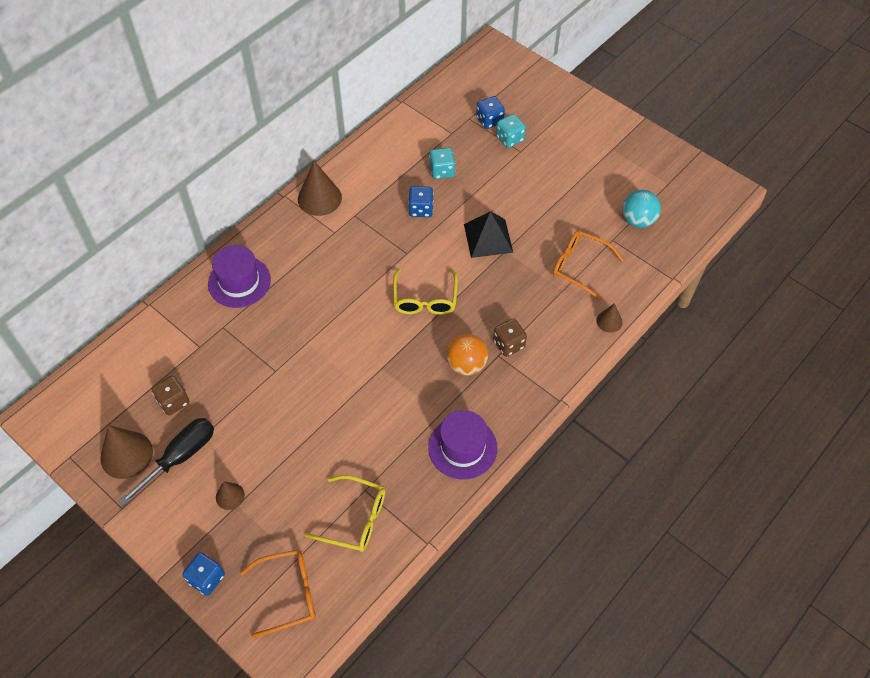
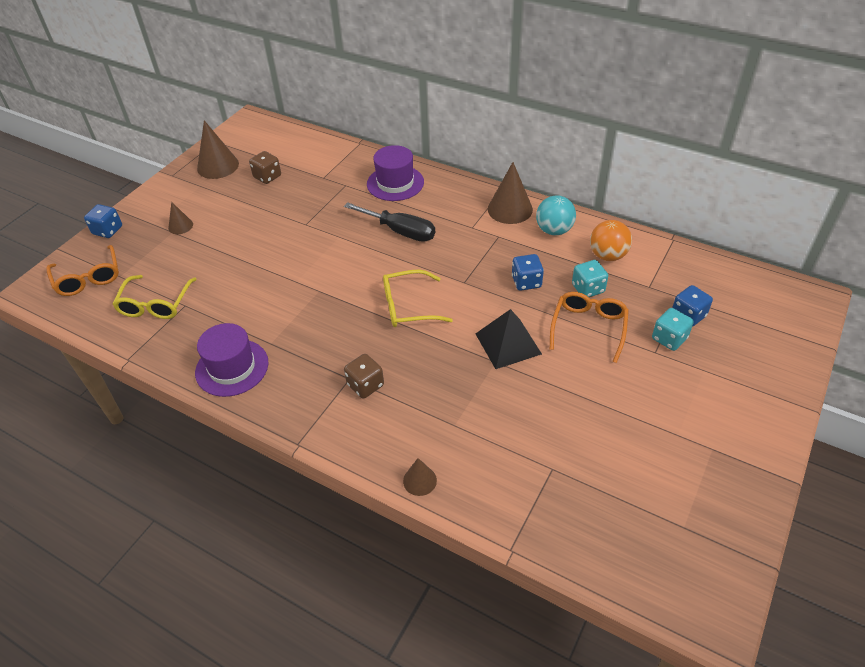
camera: 80 degrees right, 10 degrees down
black screwdriver [118,418,214,506] -> black screwdriver moved to [344,202,435,242]
orange ball [446,334,488,376] -> orange ball moved to [590,220,632,261]
orange glasses [553,231,623,300] -> orange glasses moved to [550,292,629,363]
turquoise ball [622,190,661,228] -> turquoise ball moved to [536,195,576,235]

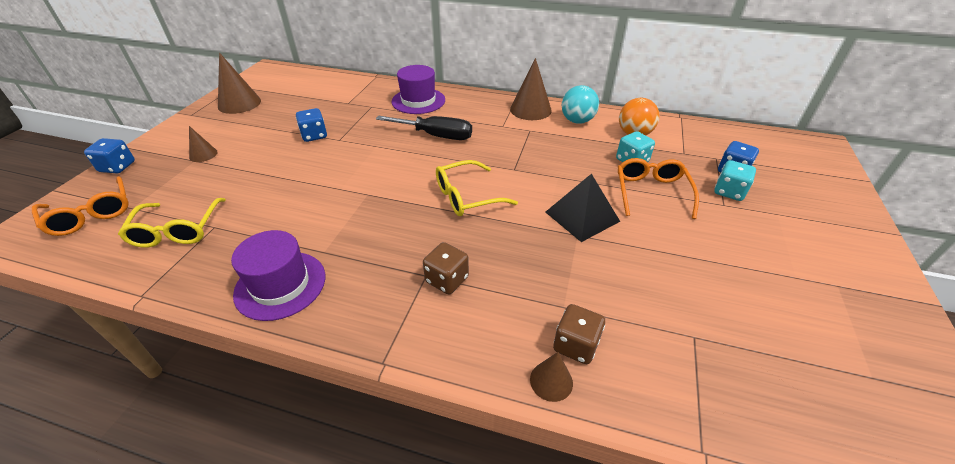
camera: 15 degrees left, 5 degrees down
brown dice [249,151,281,184] -> brown dice moved to [553,304,605,364]
blue dice [512,254,544,291] -> blue dice moved to [296,108,327,142]

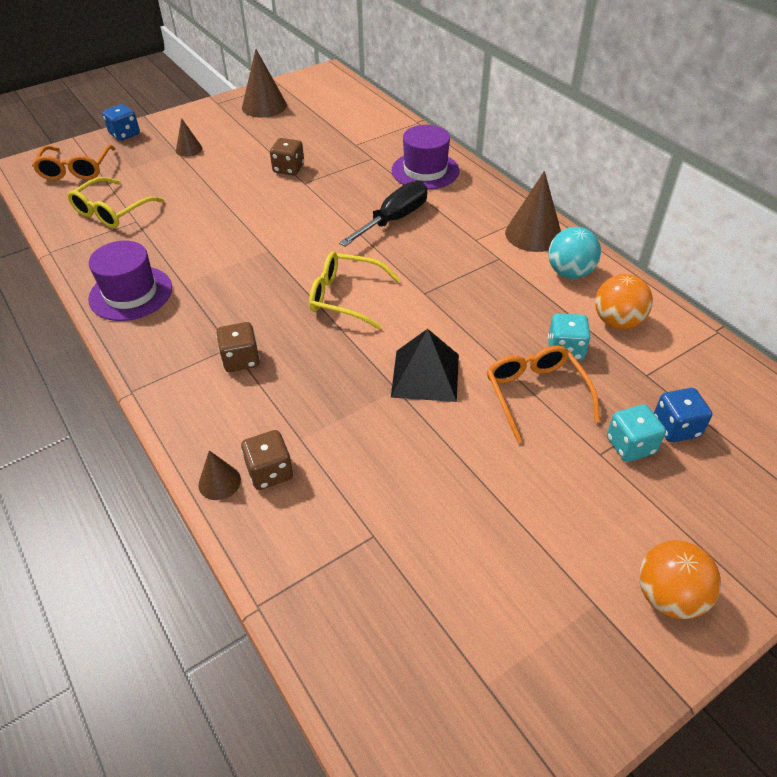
camera: 40 degrees right, 5 degrees up
blue dice [296,108,327,142] -> brown dice [270,138,304,176]
black screwdriver [376,116,472,140] -> black screwdriver turned 105 degrees counterclockwise [339,181,428,247]
orange glasses [618,158,699,219] -> orange glasses turned 60 degrees counterclockwise [487,345,600,443]
none -> orange ball [639,540,721,619]

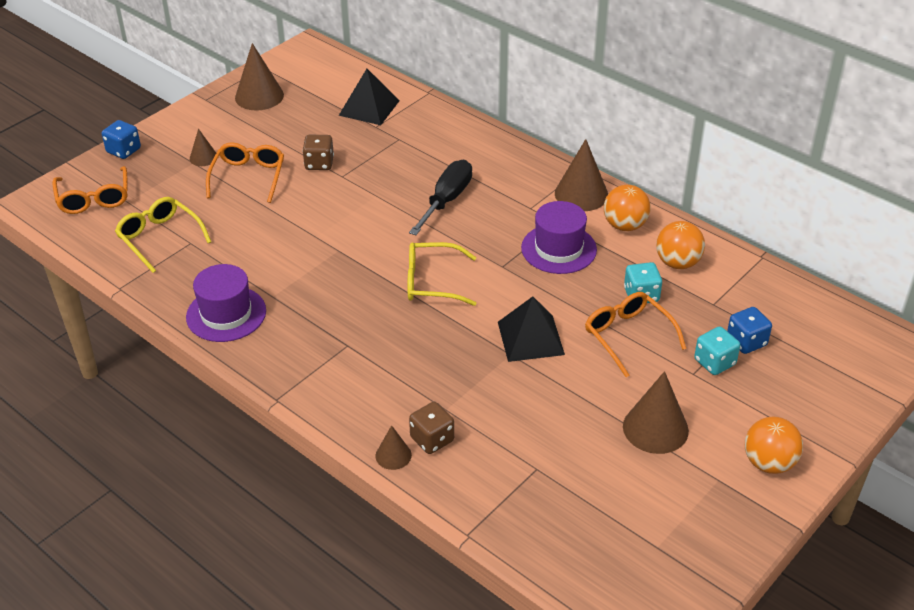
camera: 15 degrees left, 5 degrees down
yellow glasses [68,177,164,228] -> yellow glasses turned 120 degrees clockwise [115,197,211,273]
brown dice [216,322,260,372] -> none
purple hat [392,125,459,190] -> purple hat moved to [521,201,597,274]
turquoise ball [548,227,601,279] -> orange ball [604,185,651,231]
none -> orange glasses [206,142,284,203]
none -> black pyramid [339,69,400,125]
none -> brown cone [623,371,689,454]

